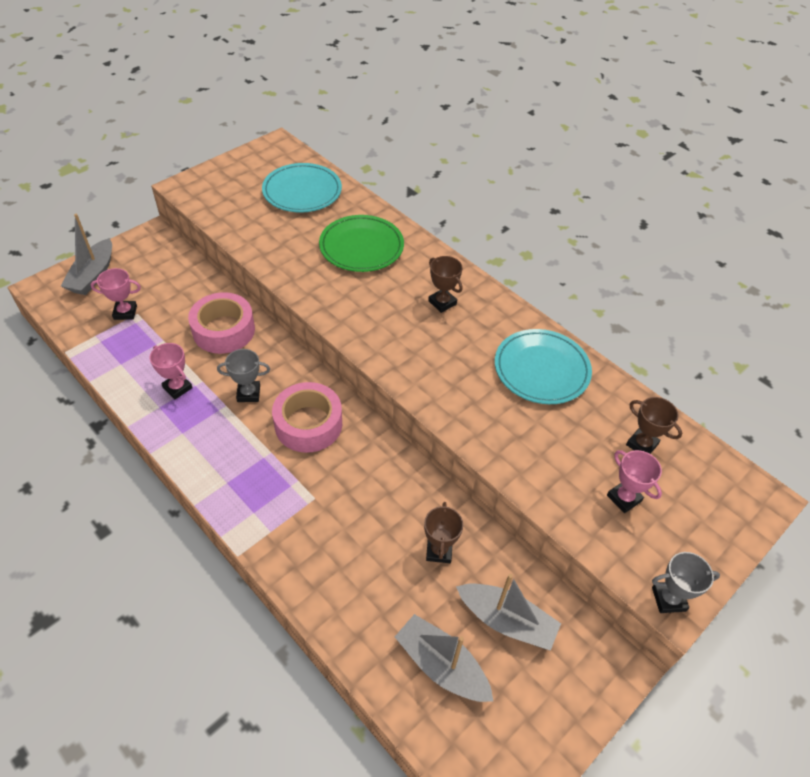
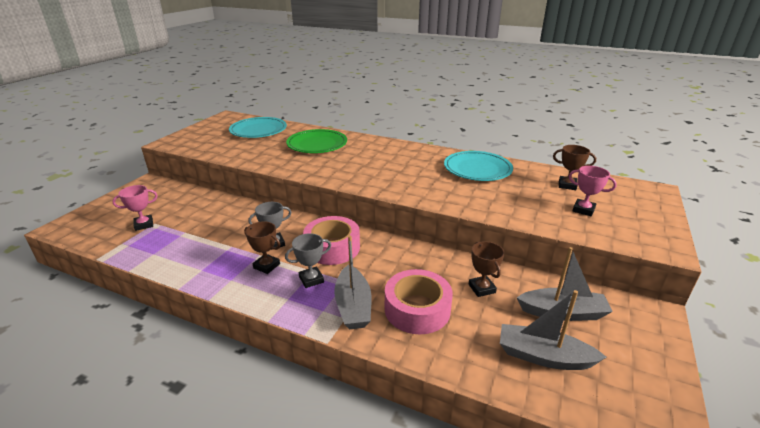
camera: 20 degrees left, 20 degrees down
grey boat [61,214,112,295] -> grey boat moved to [334,236,372,329]
pink trophy [149,343,193,399] -> none
pink tape [188,292,255,354] -> pink tape moved to [385,269,453,335]
brown trophy [428,256,463,313] -> brown trophy moved to [244,221,281,274]
grey trophy [652,552,720,613] -> grey trophy moved to [285,233,331,288]

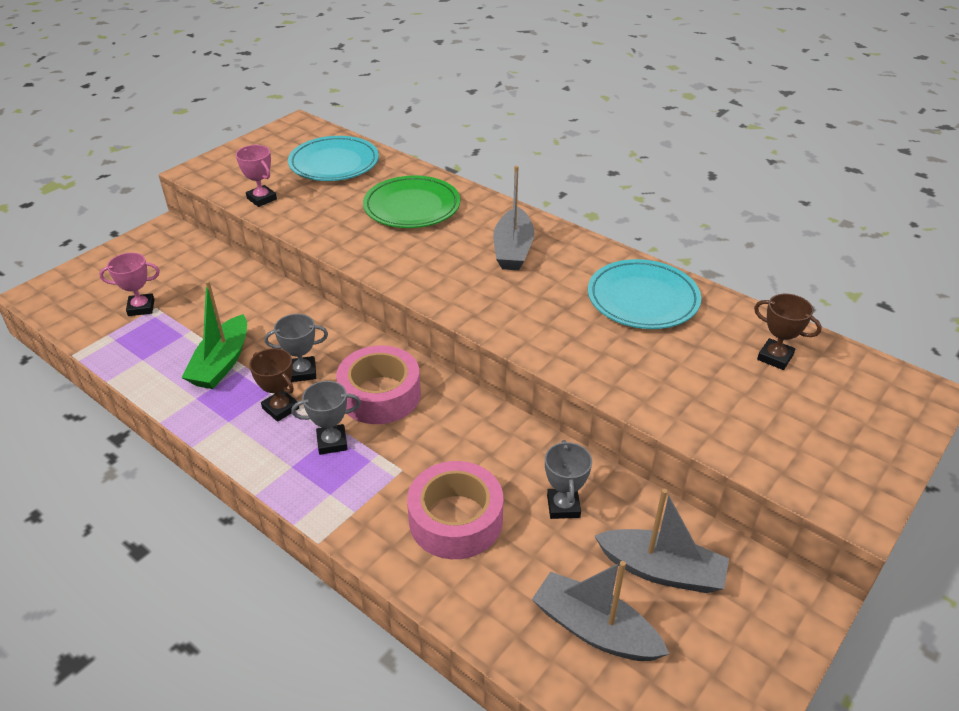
camera: 15 degrees right, 10 degrees up
grey boat [334,236,372,329] -> grey boat moved to [493,166,534,270]
brown trophy [469,241,504,297] -> grey trophy [545,440,592,519]
pink trophy [569,166,617,216] -> pink trophy moved to [236,145,277,207]
none -> green boat [182,281,247,389]

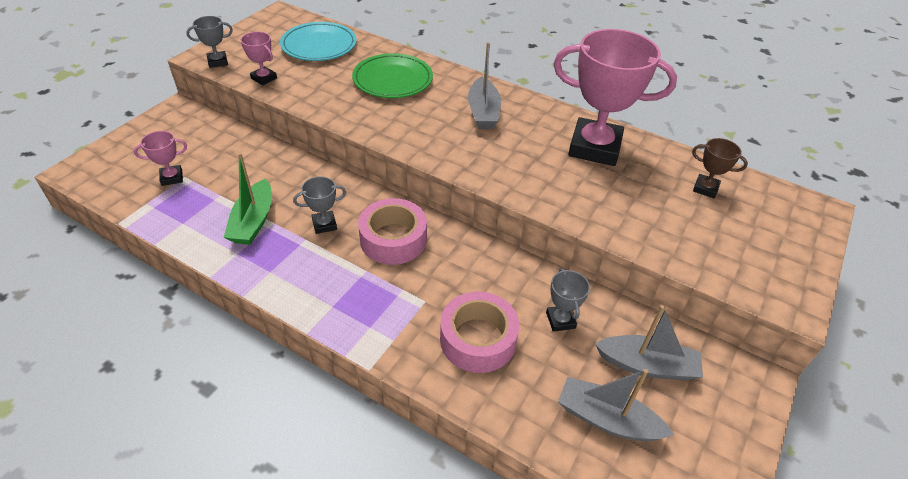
camera: 10 degrees left, 5 degrees up
brown trophy [249,348,299,422] -> none
grey trophy [291,381,361,455] -> grey trophy moved to [186,16,233,68]
turquoise plate [588,259,701,329] -> pink trophy [554,29,677,166]

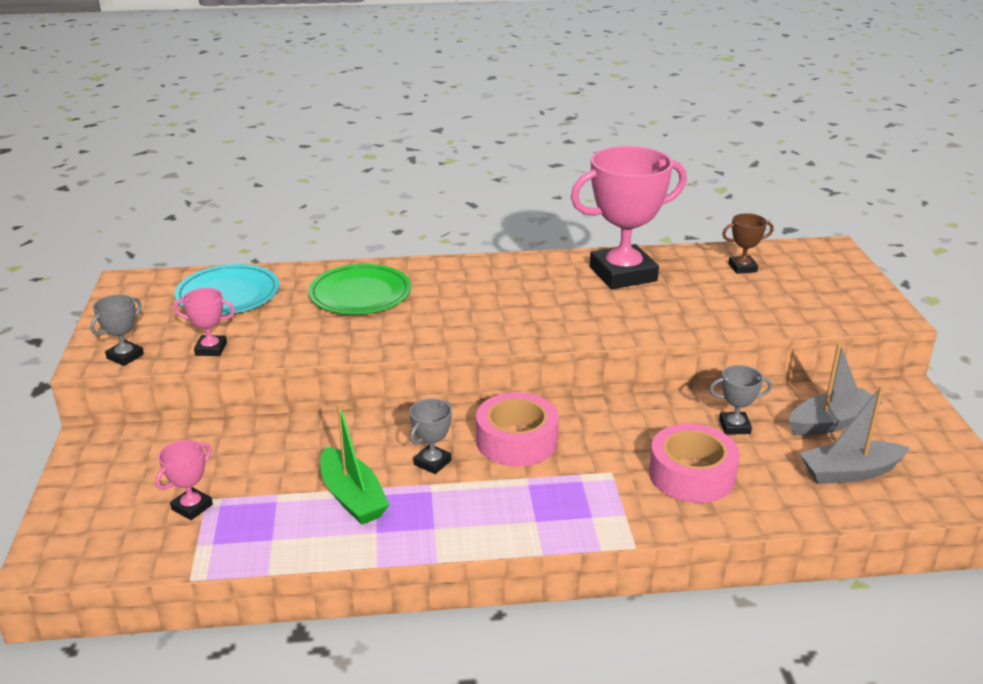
camera: 35 degrees left, 15 degrees down
grey boat [468,42,501,129] -> none
grey trophy [546,268,590,332] -> grey trophy turned 45 degrees counterclockwise [709,365,772,435]

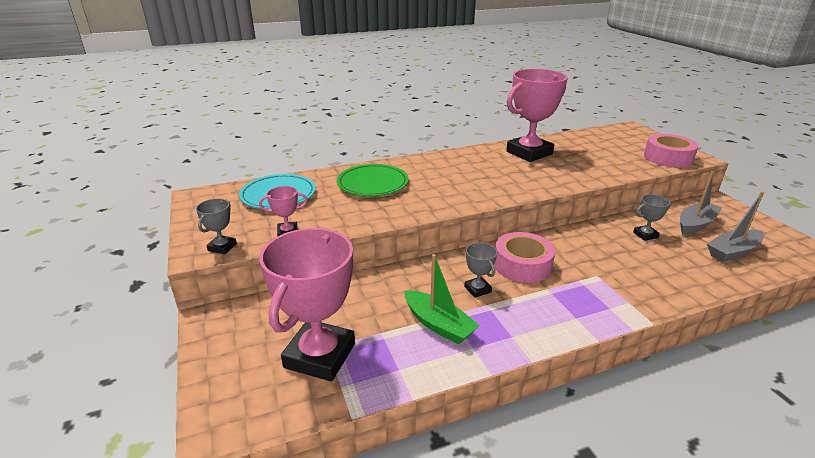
camera: 15 degrees left, 0 degrees up
pink trophy [155,440,213,520] -> pink trophy [259,228,355,382], size x2.28
grey trophy [410,399,452,474] -> grey trophy turned 45 degrees counterclockwise [464,243,497,298]
pink tape [649,424,739,503] -> pink tape moved to [644,134,699,168]
brown trophy [722,213,774,274] -> none

